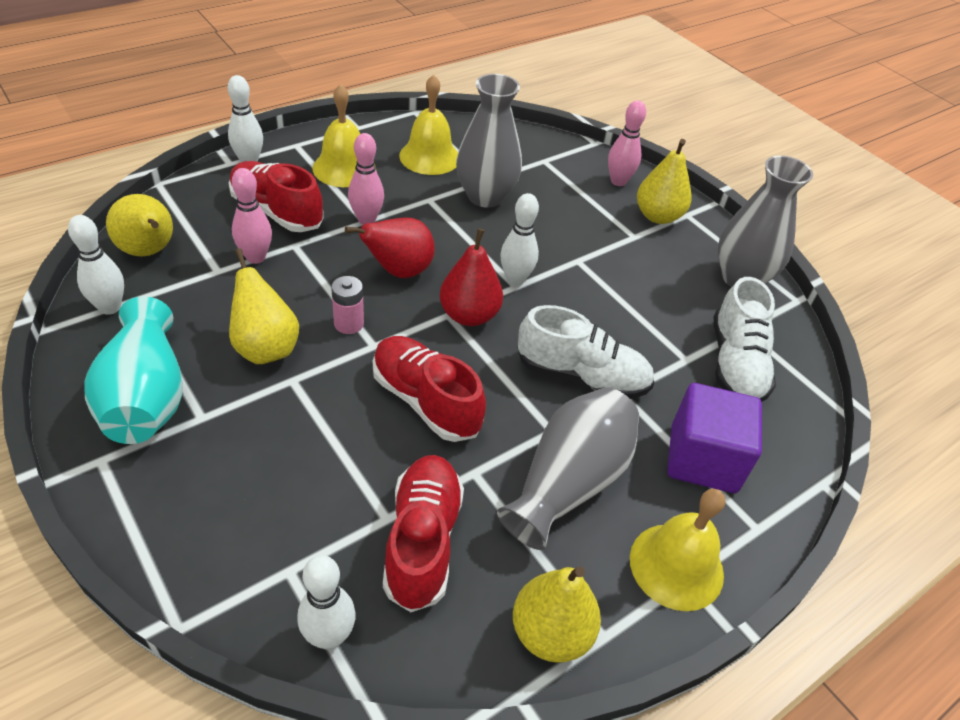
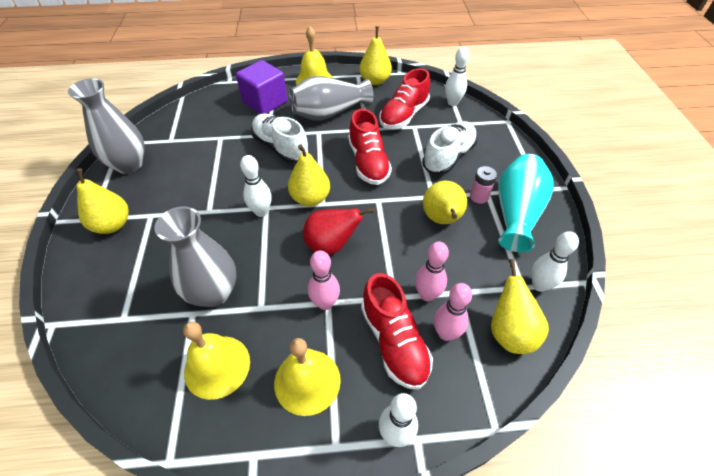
camera: 145 degrees left, 5 degrees up
pink battery [331,276,364,334] -> pink battery moved to [470,166,497,204]
red pear [440,228,503,326] -> yellow pear [288,144,330,206]
pink bowling pin [608,100,646,186] -> pink bowling pin moved to [434,283,472,341]
white shoe [714,277,776,402] -> white shoe moved to [422,121,477,175]

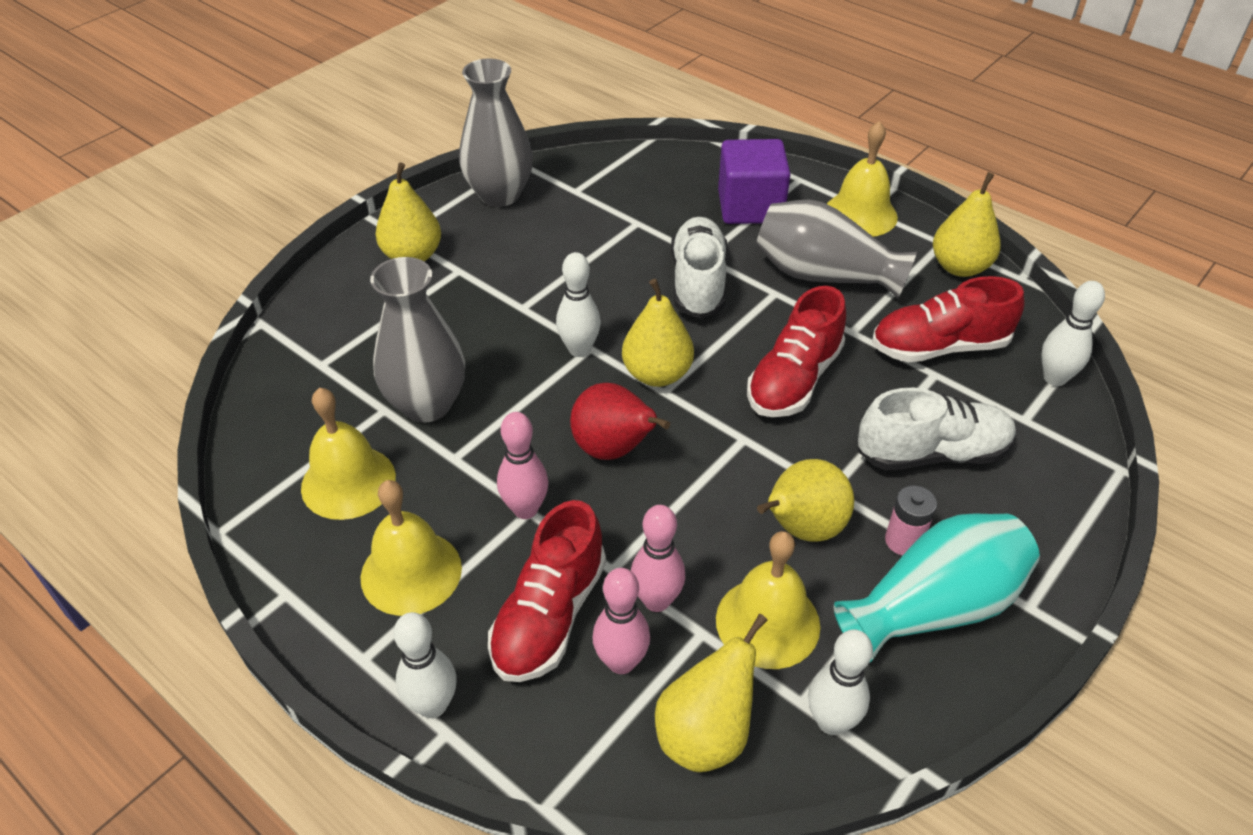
camera: 45 degrees right, 5 degrees down
none -> yellow bell [716,531,820,669]

